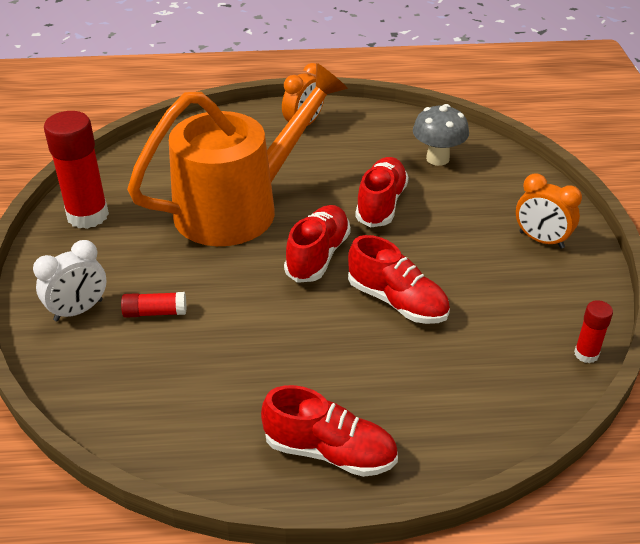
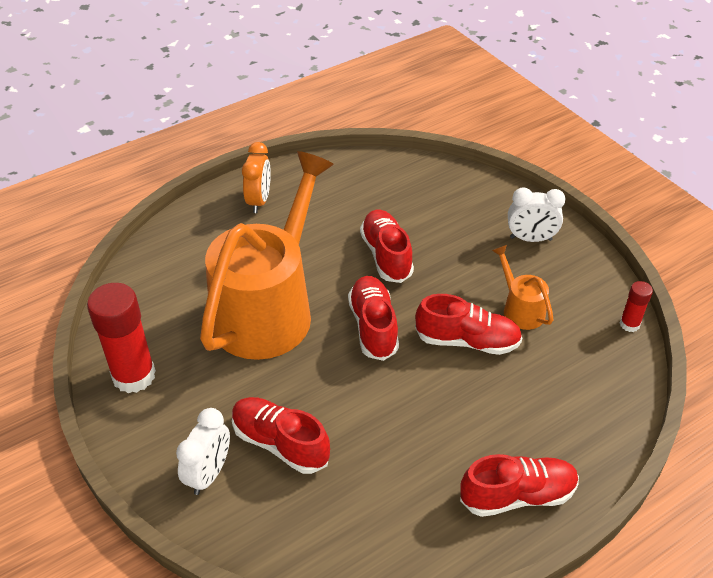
camera: 30 degrees left, 5 degrees up
red glue stick [121,292,186,318] -> red shoe [232,397,330,474]
grey mushroom [413,104,469,166] -> none
orange clock [516,173,582,249] -> white clock [508,187,566,242]
none -> orange watering can [492,245,554,330]

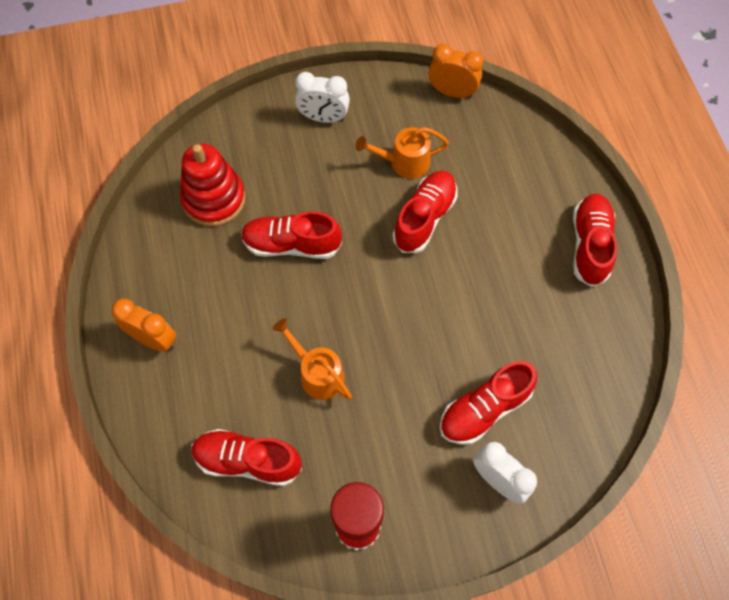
camera: 70 degrees left, 20 degrees up
orange watering can [200,151,334,360] -> orange watering can [272,318,352,400], size x0.42
red shoe [348,276,399,361] -> red shoe moved to [191,429,302,486]
white clock [508,187,566,242] -> white clock turned 75 degrees clockwise [295,72,350,123]
red glue stick [620,281,653,332] -> orange clock [428,44,483,98]
none -> red stacking toy [180,144,246,226]

